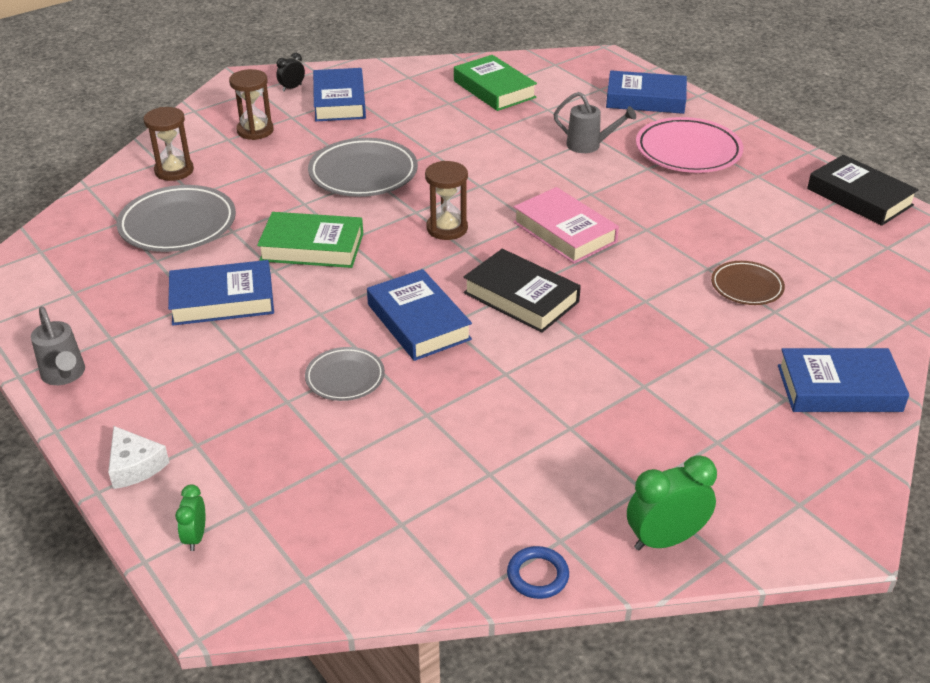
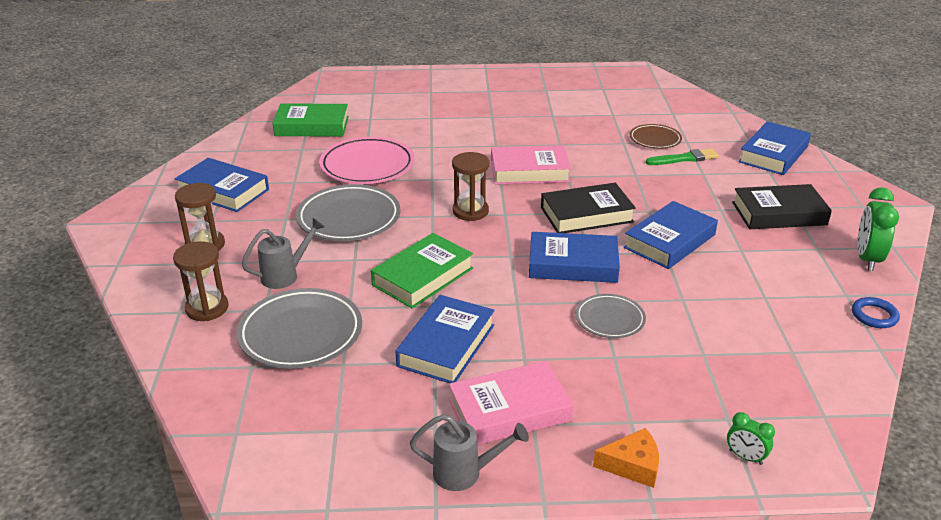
camera: 55 degrees left, 5 degrees down
white cheese [108,426,170,489] -> orange cheese [593,428,659,488]
black clock [276,53,305,92] -> none
grey watering can [554,92,636,153] -> grey watering can moved to [242,218,325,289]
blue book [606,71,687,114] -> blue book moved to [624,201,718,269]
pink plate [636,117,743,173] -> pink plate moved to [319,137,415,184]
black book [807,155,919,226] -> black book moved to [732,184,832,229]
none -> pink book [449,361,574,445]
none -> green brush [646,149,719,165]

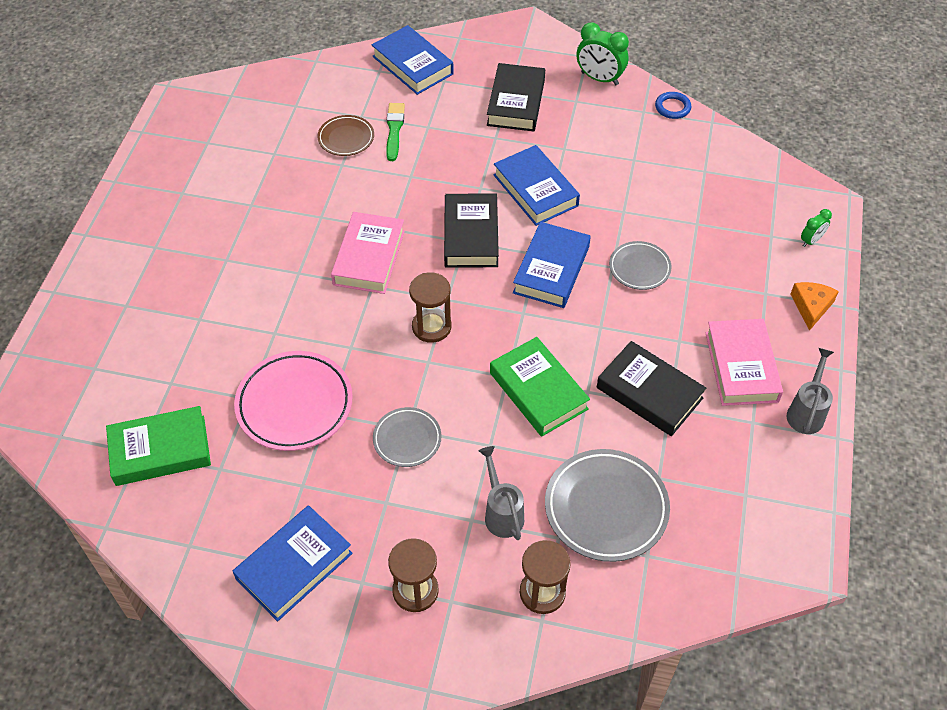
camera: 75 degrees left, 20 degrees up
green book [273,103,349,137] -> green book turned 60 degrees clockwise [106,406,211,486]
grey plate [296,184,400,241] -> grey plate [373,407,441,467], size x0.57
blue book [396,295,495,383] -> black book [597,341,706,436]

